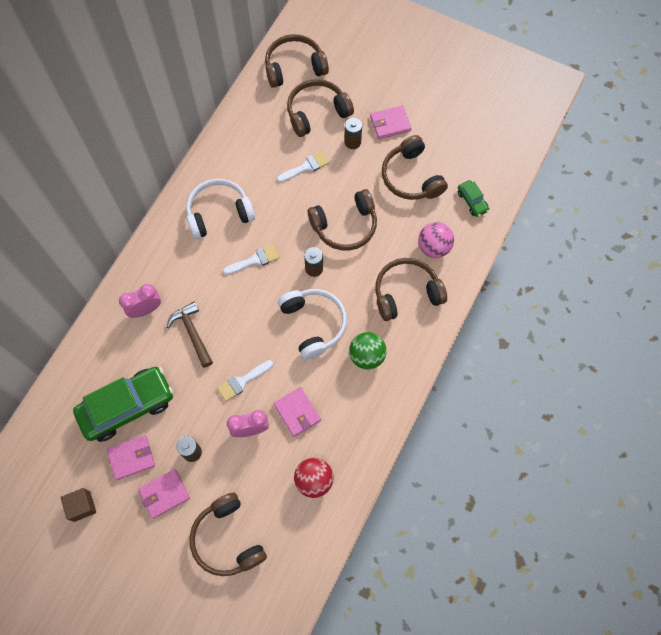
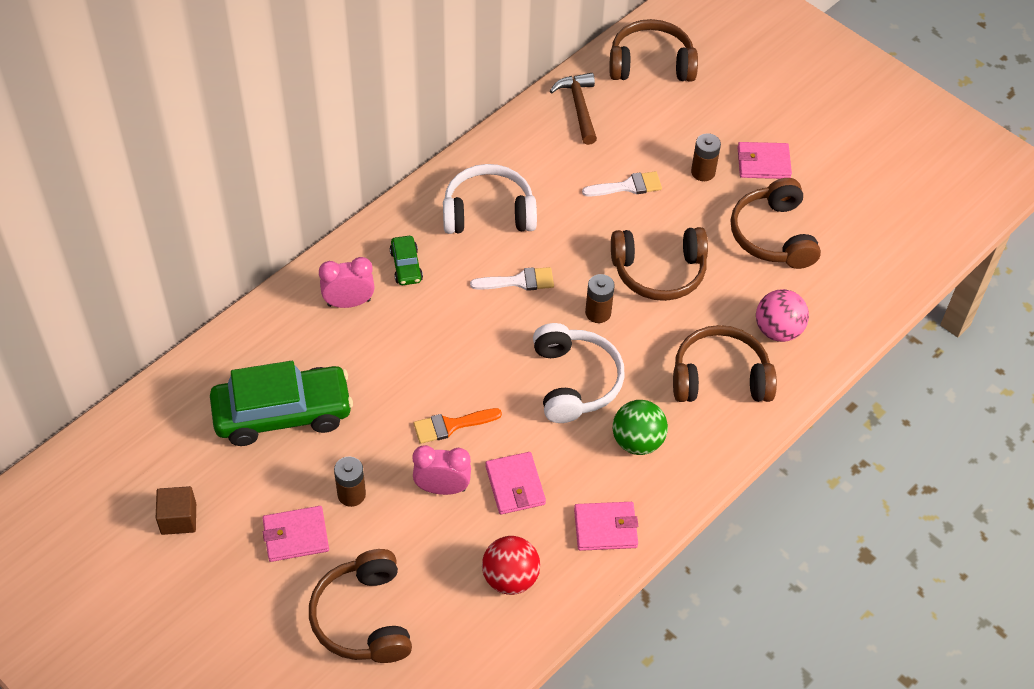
camera: 15 degrees right, 15 degrees down
pink wallet [107,435,155,480] -> pink wallet moved to [574,502,638,551]
brown hammer [167,301,213,368] -> brown hammer moved to [550,73,597,145]
white brush [217,360,273,401] -> orange brush [413,408,502,444]
brown headphones [287,79,354,137] -> none
green car [458,180,489,217] -> green car moved to [390,236,423,285]

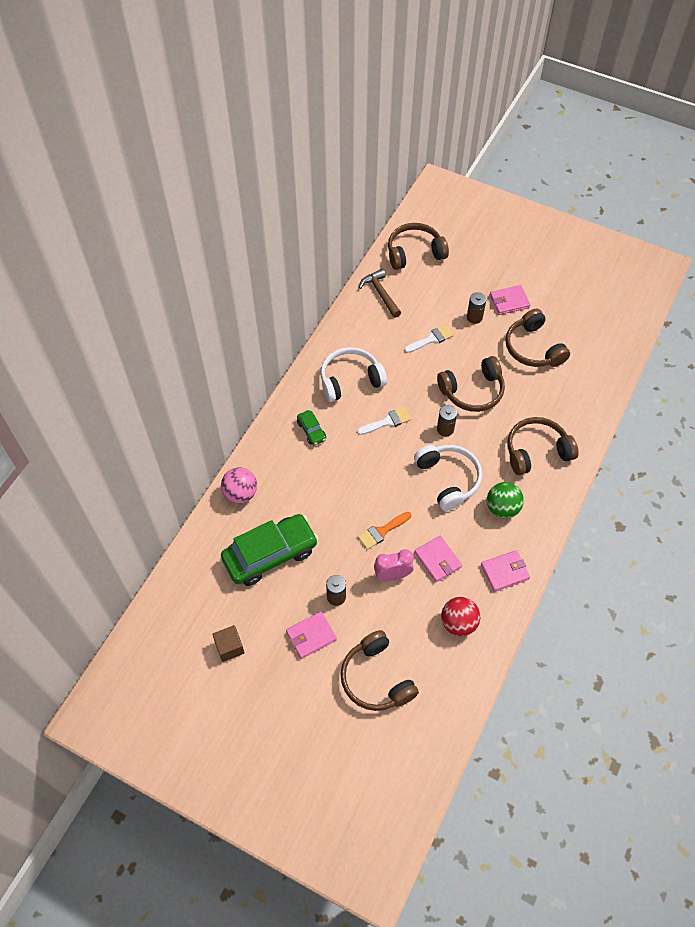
camera: 15 degrees left, 5 degrees up
pink clock [319,257,374,308] -> none
pink ball [756,289,809,342] -> pink ball moved to [221,467,257,503]

